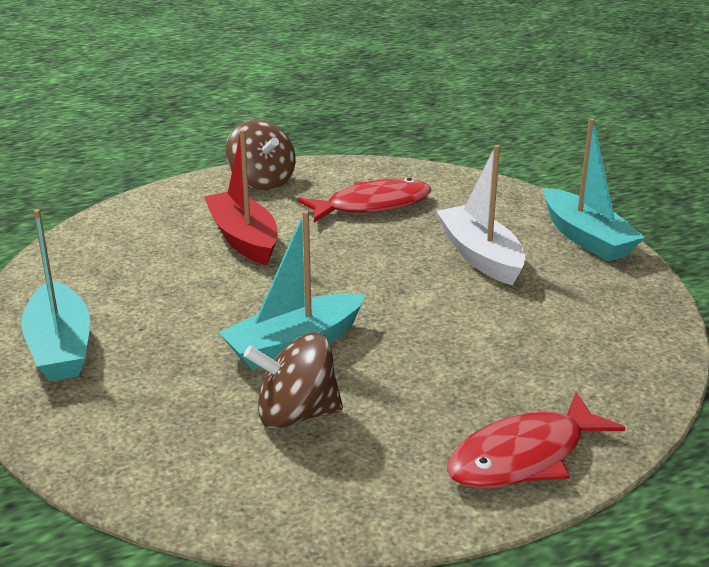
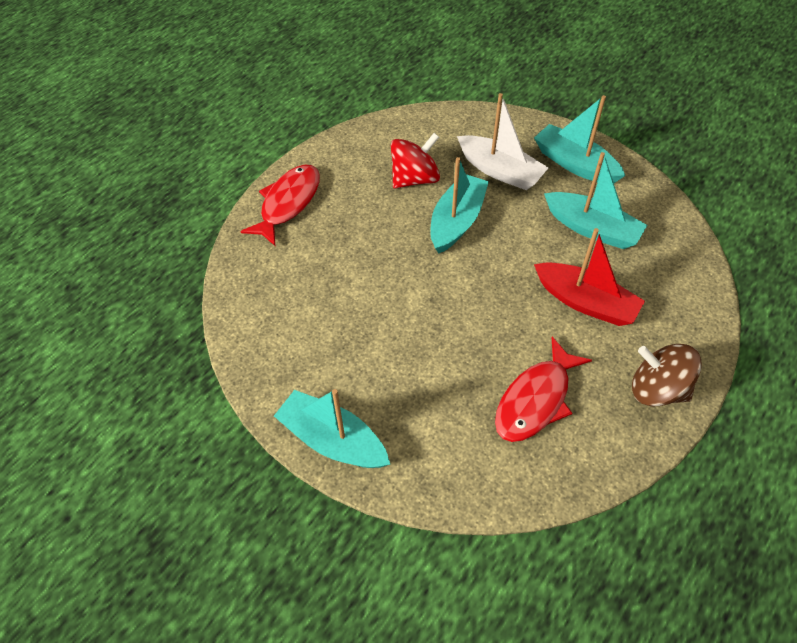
camera: 150 degrees right, 25 degrees up
brown spinning top [244,332,343,429] -> red spinning top [391,133,440,188]
white boat [436,145,526,285] -> white boat moved to [457,93,548,190]
none -> turquoise boat [544,152,647,249]

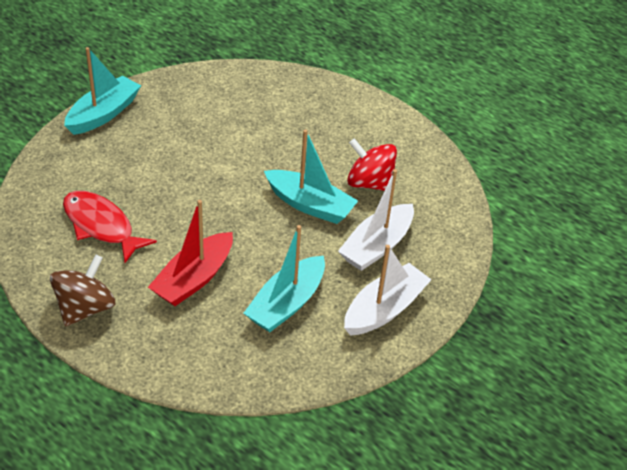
camera: 90 degrees right, 10 degrees down
red fish [240,165,320,246] -> none
red spinning top [391,133,440,188] -> red spinning top turned 150 degrees clockwise [347,138,397,191]
turquoise boat [534,95,625,183] -> white boat [344,245,432,336]

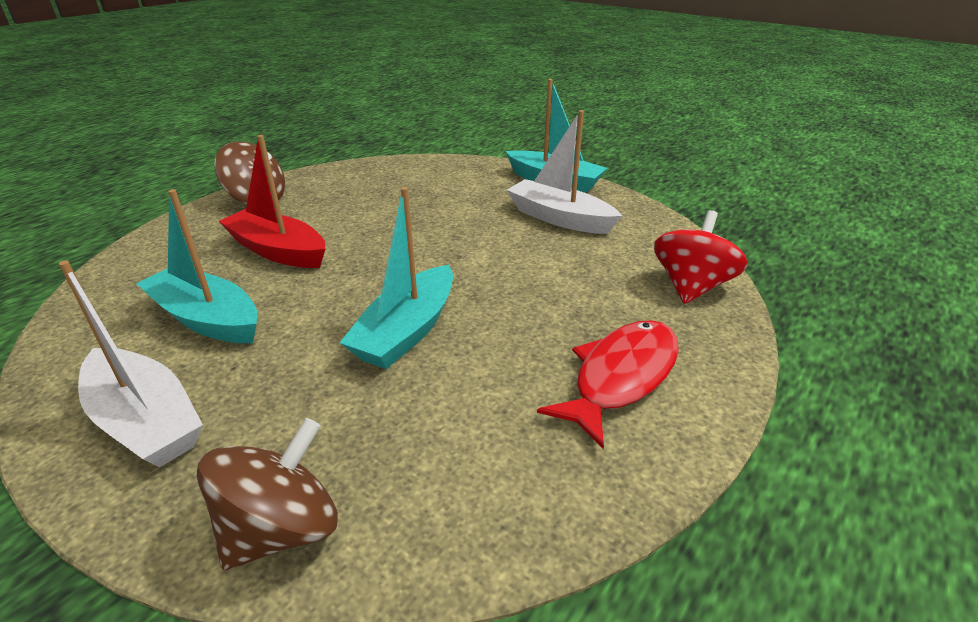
camera: 90 degrees right, 10 degrees down
red fish [63,191,157,263] -> red fish moved to [537,320,679,449]
white boat [338,169,414,271] -> white boat moved to [507,110,622,234]
red spinning top [347,138,397,191] -> red spinning top moved to [654,210,747,304]
none -> brown spinning top [197,418,338,570]

